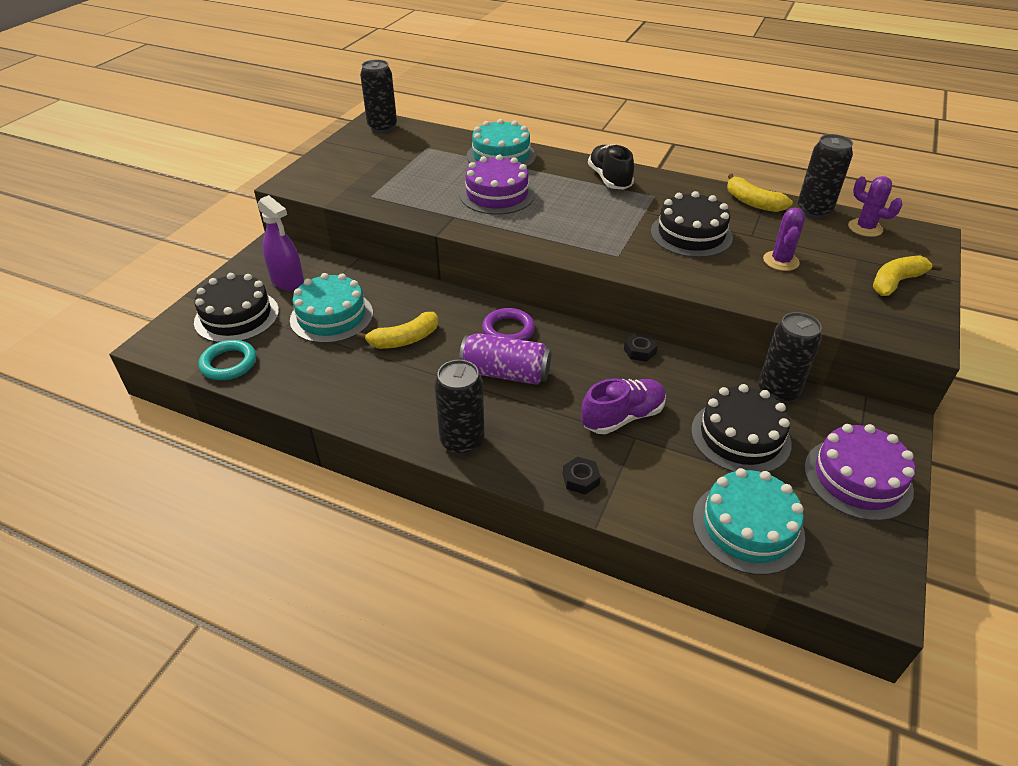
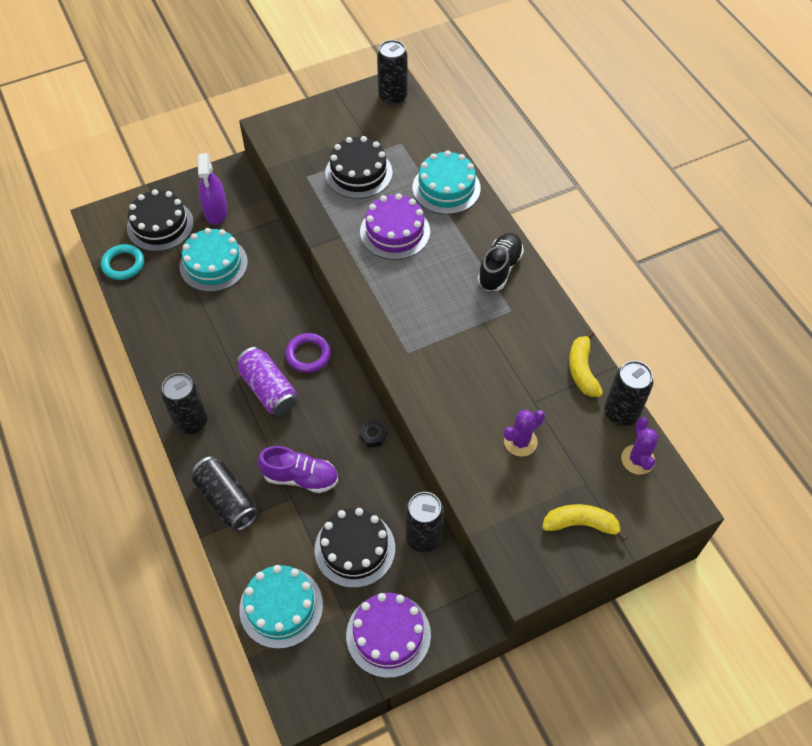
camera: 40 degrees right, 15 degrees up
yellow banana [356,312,438,349] -> none
black nut [563,456,601,495] -> black can [192,456,259,531]
black cake [651,191,733,258] -> black cake moved to [325,136,393,199]

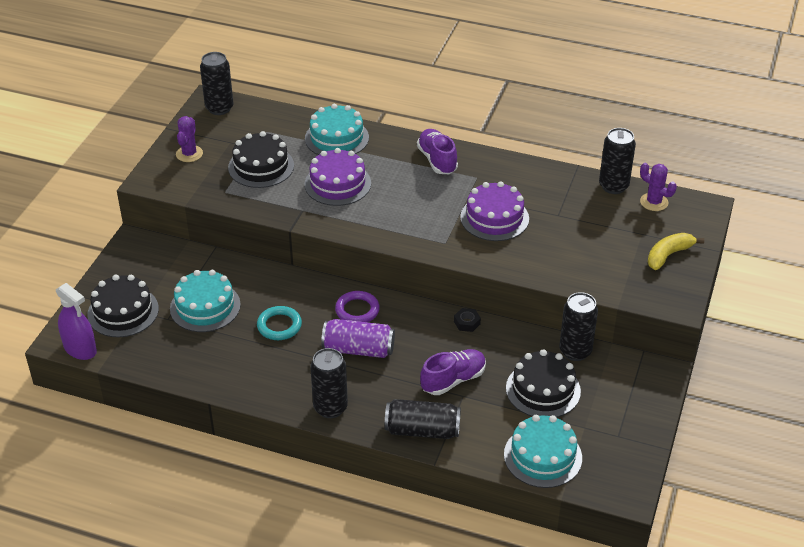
camera: 45 degrees left, 15 degrees down
turquoise ring [101,244,144,280] -> turquoise ring moved to [257,306,302,340]
purple spray bottle [198,153,228,225] -> purple spray bottle moved to [56,283,97,360]
purple cake [346,593,431,678] -> purple cake moved to [460,181,529,241]
black shoe [477,233,524,291] -> purple shoe [417,129,458,174]
purple cactus [504,410,545,456] -> purple cactus moved to [176,116,203,162]
yellow banana [569,331,603,397] -> none

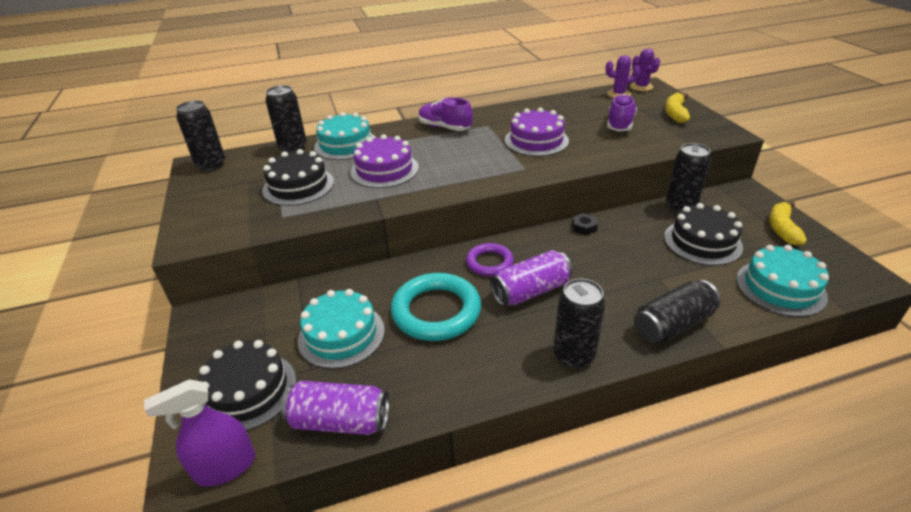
camera: 35 degrees left, 5 degrees down
purple spray bottle [56,283,97,360] -> purple spray bottle turned 150 degrees clockwise [144,379,255,487]
purple cactus [176,116,203,162] -> purple cactus moved to [630,48,660,91]
turquoise ring [257,306,302,340] -> turquoise ring [391,273,481,341], size x1.72
purple shoe [420,349,486,395] -> purple shoe moved to [607,94,637,131]
black can [599,128,636,194] -> black can moved to [265,85,307,153]
none -> purple can [281,381,389,435]
none -> yellow banana [769,201,807,245]

